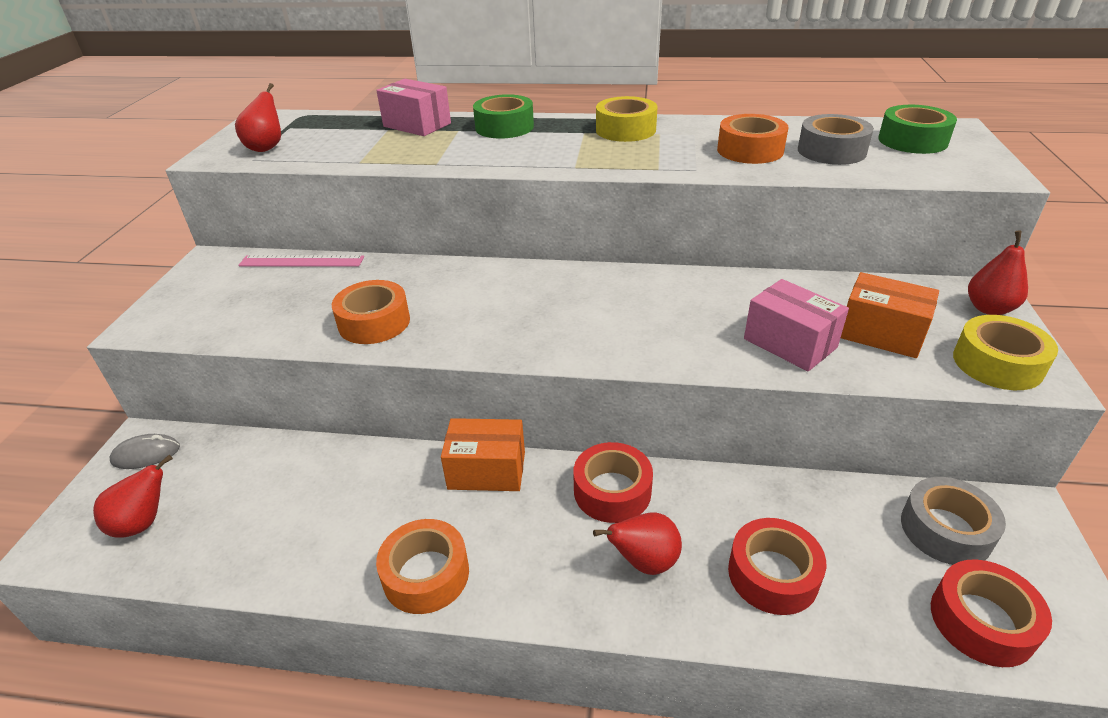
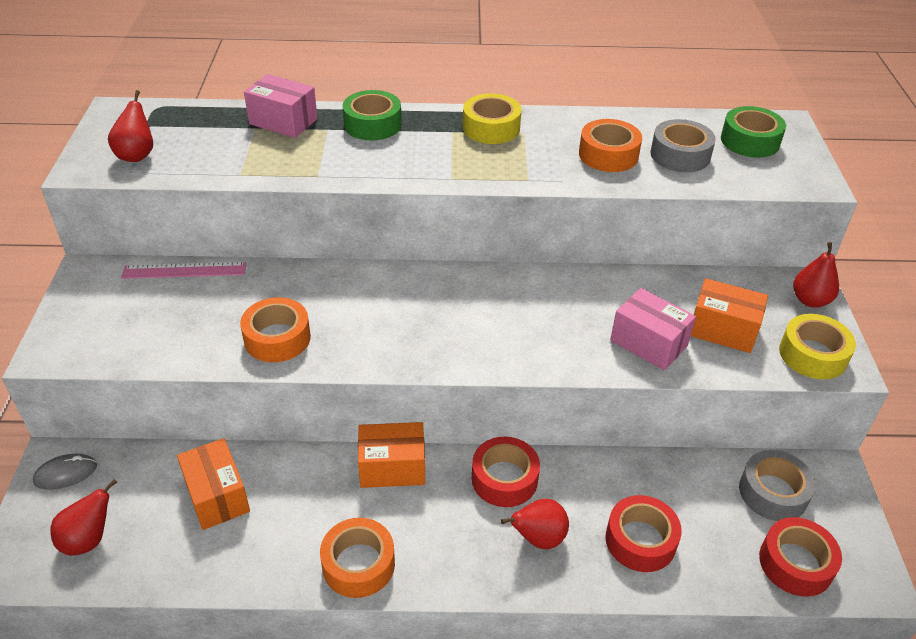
camera: 10 degrees left, 5 degrees up
none -> orange box [177,438,250,530]

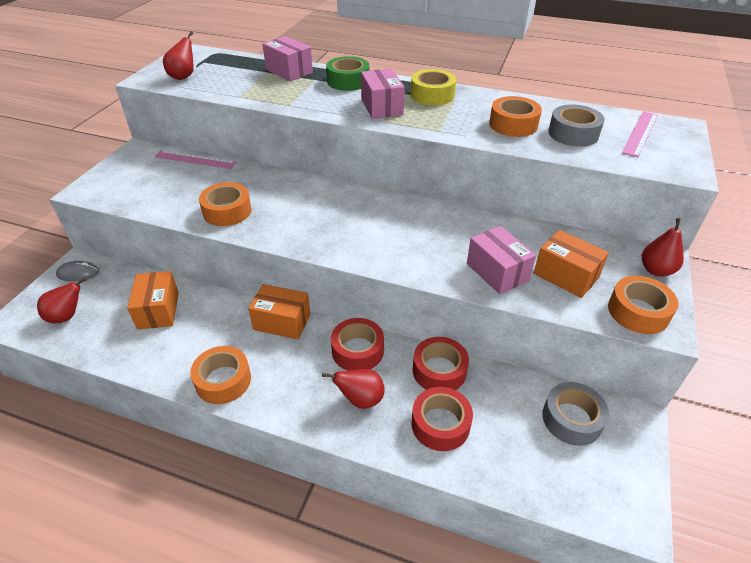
camera: 20 degrees right, 0 degrees up
green tape [721,106,786,158] -> pink ruler [622,111,658,157]
red tape [759,517,842,597] -> red tape moved to [413,337,469,390]
yellow tape [779,314,856,379] -> orange tape [608,276,678,334]
none -> pink box [361,68,405,119]

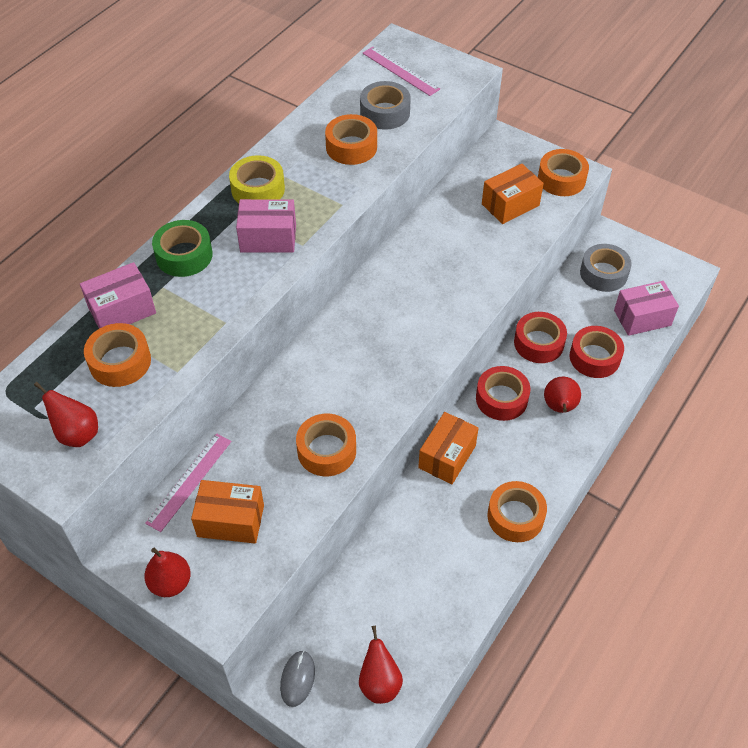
camera: 75 degrees left, 10 degrees up
orange box [127,271,179,330] -> orange box moved to [191,480,264,543]
pink box [467,226,536,294] -> pink box moved to [614,281,679,336]
red pear [642,218,684,277] -> red pear moved to [144,548,191,597]
none -> orange tape [84,323,151,387]

